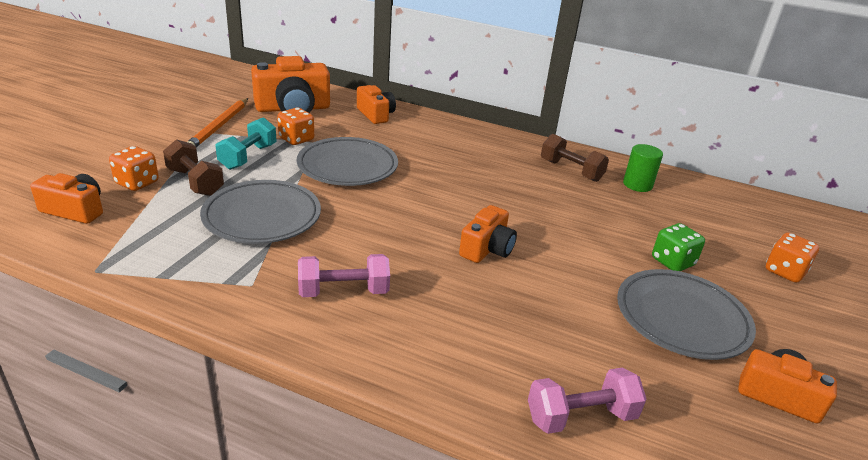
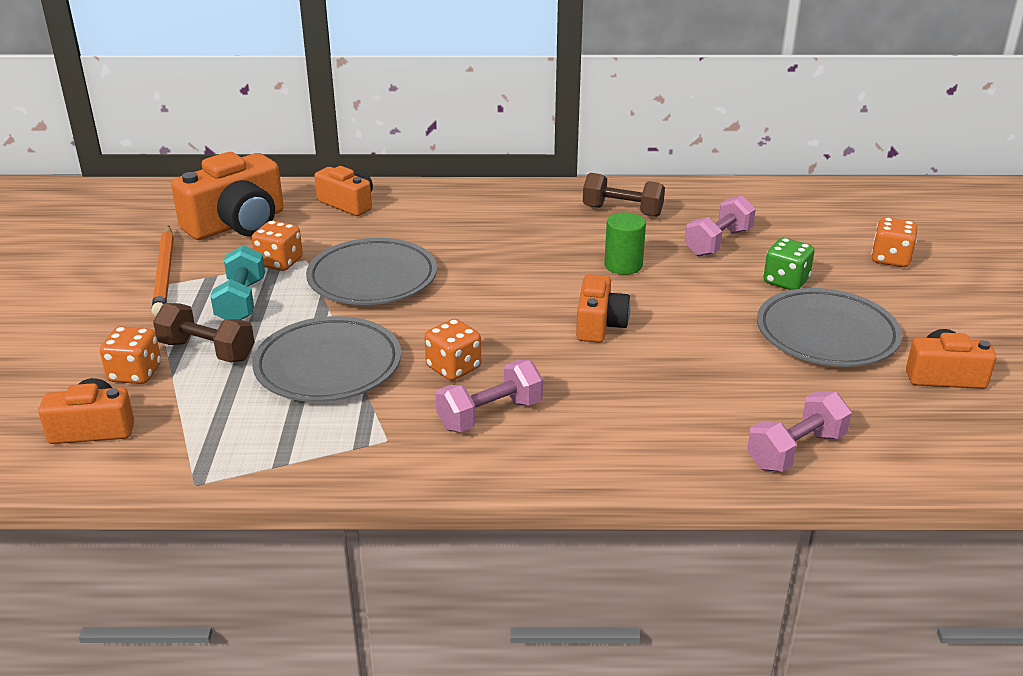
camera: 20 degrees left, 0 degrees up
green cylinder [623,144,663,192] -> green cylinder moved to [604,213,646,275]
none -> orange dice [424,319,481,381]
none -> pink dumbbell [685,196,756,257]

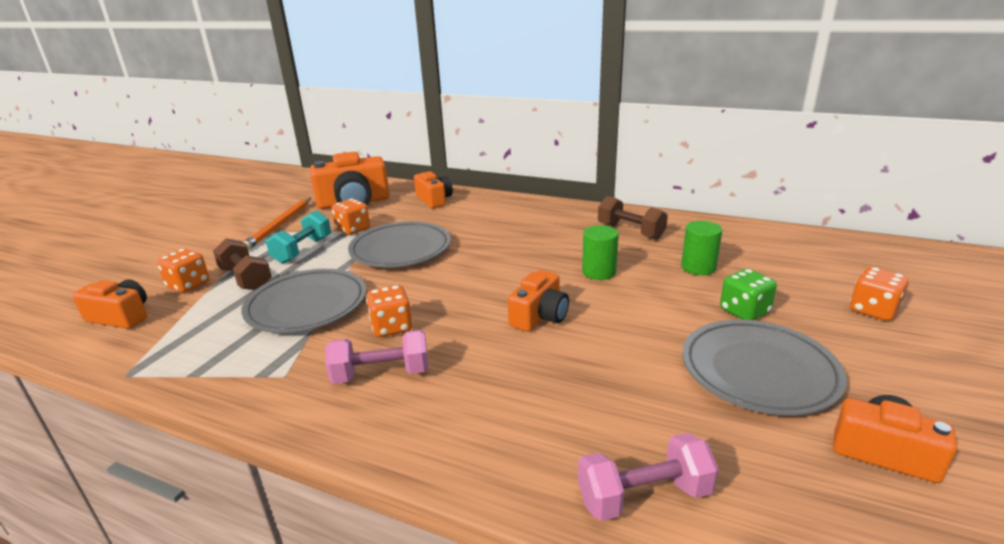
camera: 25 degrees right, 5 degrees down
pink dumbbell [685,196,756,257] -> green cylinder [681,221,722,275]

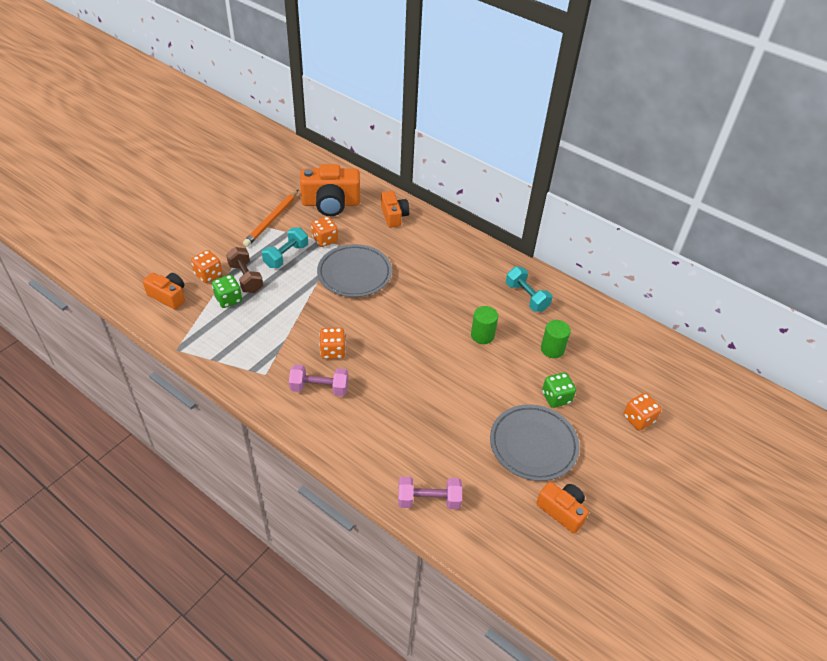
camera: 10 degrees right, 20 degrees up
grey plate [241,269,366,333] -> none
orange camera [508,270,569,332] -> none
brown dumbbell [598,196,668,239] -> turquoise dumbbell [506,267,552,312]
none -> green dice [212,275,242,308]

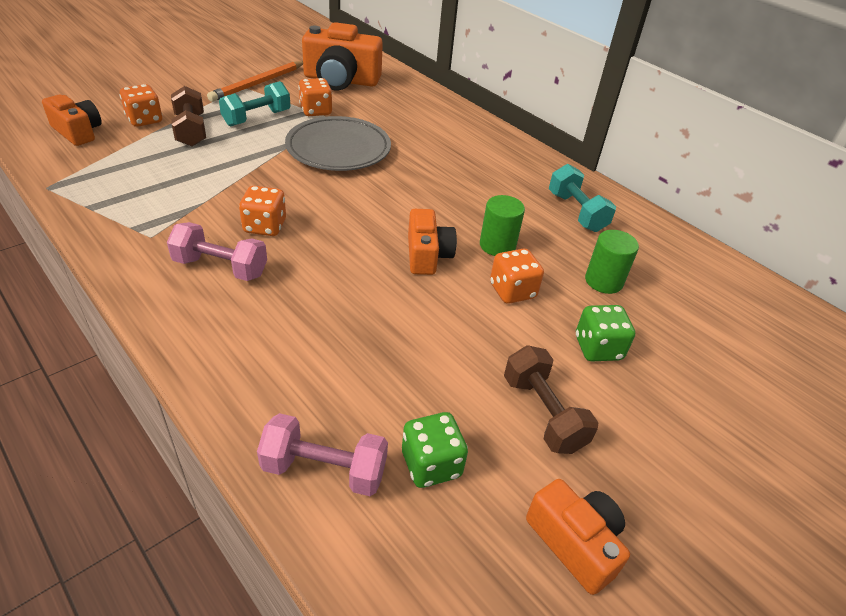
camera: 10 degrees right, 5 degrees down
green dice [212,275,242,308] -> green dice moved to [402,412,468,488]
orange camera [381,191,410,228] -> orange camera moved to [408,209,457,275]
grey plate [490,404,580,481] -> brown dumbbell [504,345,599,454]
orange dice [623,393,661,431] -> orange dice moved to [490,249,544,304]

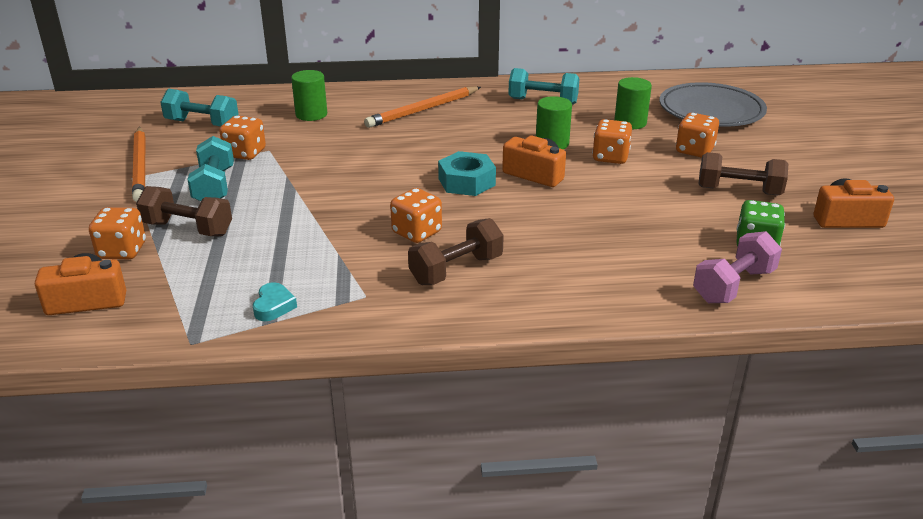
camera: 50 degrees left, 10 degrees down
pink dumbbell [167,222,267,281] -> brown dumbbell [408,218,504,285]
grey plate [285,116,391,171] -> grey plate moved to [659,82,767,126]
orange camera [302,22,383,90] -> turquoise dumbbell [160,89,239,127]
green dice [576,305,635,361] -> orange dice [676,113,719,158]
none -> turquoise heart [253,282,297,321]
none -> green cylinder [291,70,327,121]
none -> orange pencil [364,86,481,128]
none -> turquoise nut [438,151,496,196]

